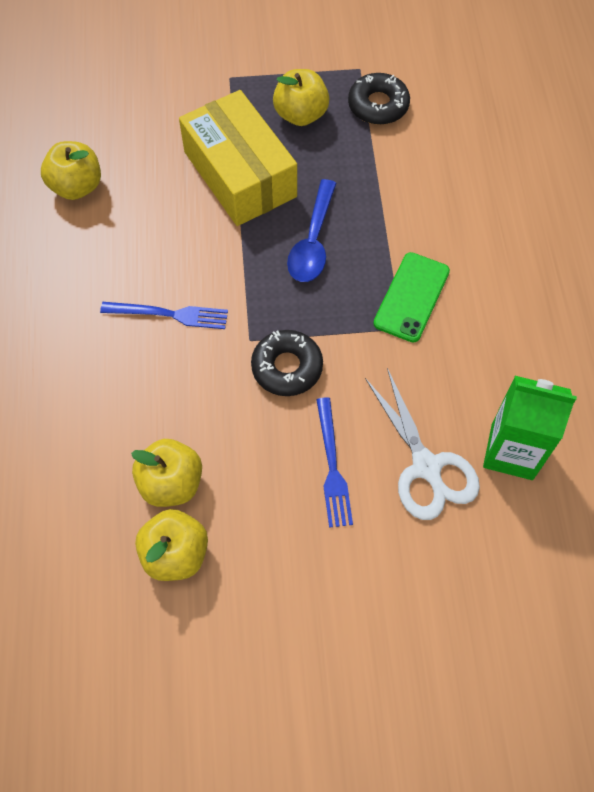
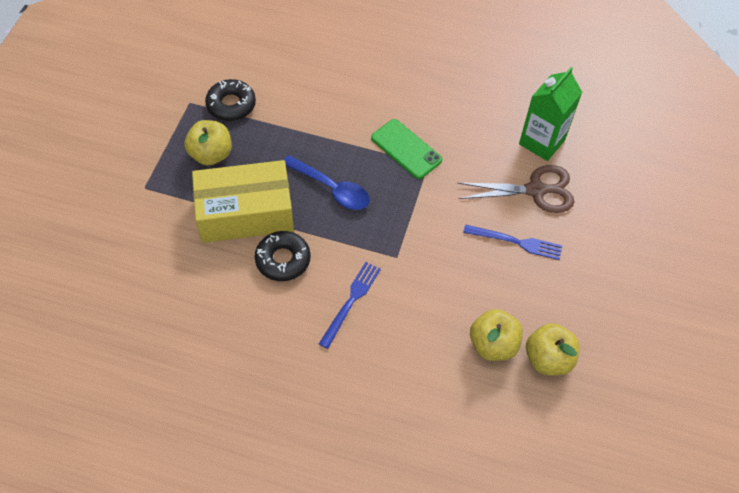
camera: 70 degrees left, 5 degrees down
yellow apple [41,141,101,200] -> none
black donut [251,330,323,396] -> black donut moved to [255,231,311,281]
white scissors [365,368,480,520] -> brown scissors [457,165,575,213]

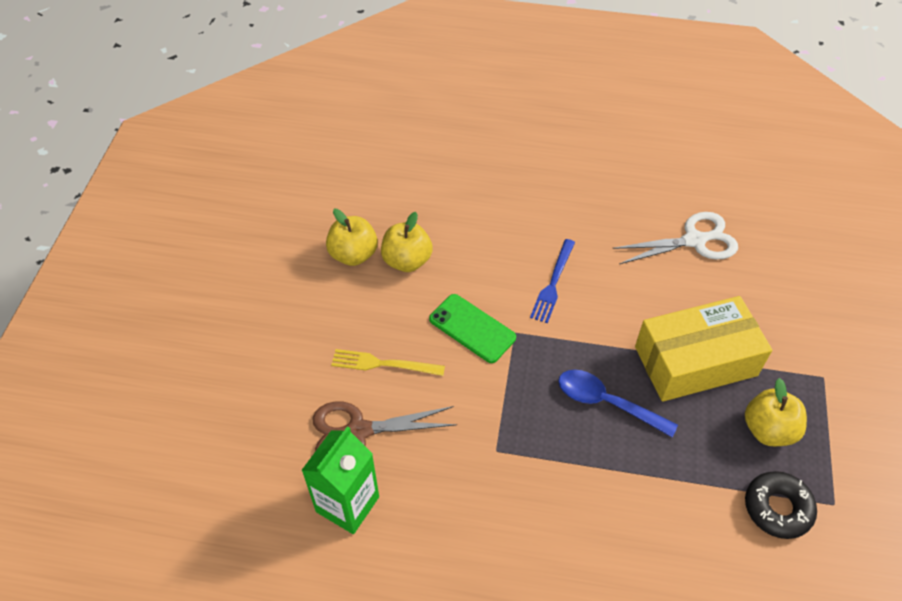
camera: 175 degrees right, 5 degrees down
black donut [255,231,311,281] -> none
green phone [371,119,442,179] -> green phone moved to [429,294,516,363]
blue fork [463,224,562,260] -> yellow fork [331,349,445,376]
none -> white scissors [612,212,738,264]

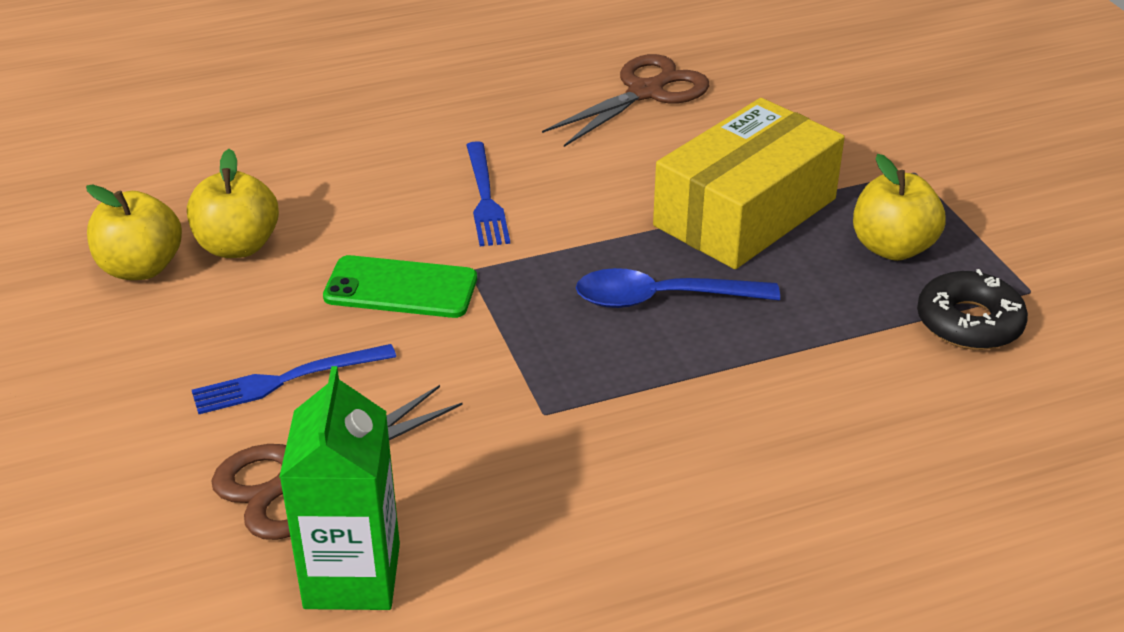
camera: 30 degrees left, 15 degrees down
yellow fork [331,349,445,376] -> blue fork [192,344,396,414]
white scissors [612,212,738,264] -> brown scissors [542,54,709,147]

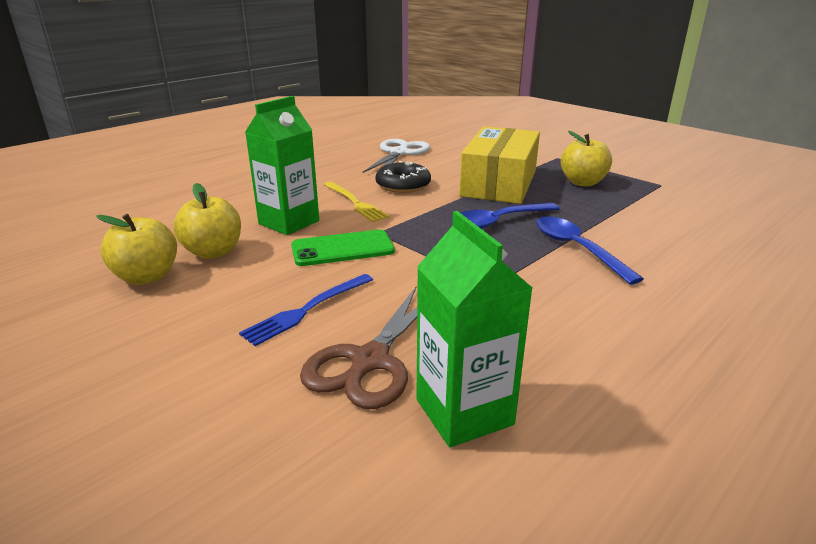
camera: 25 degrees left, 10 degrees down
blue fork [467,141,510,246] -> yellow fork [324,182,390,222]
brown scissors [542,54,709,147] -> white scissors [362,139,430,173]
black donut [917,269,1028,350] -> black donut moved to [375,161,431,193]
none -> green carton [245,96,319,235]
none -> blue spoon [536,216,644,285]

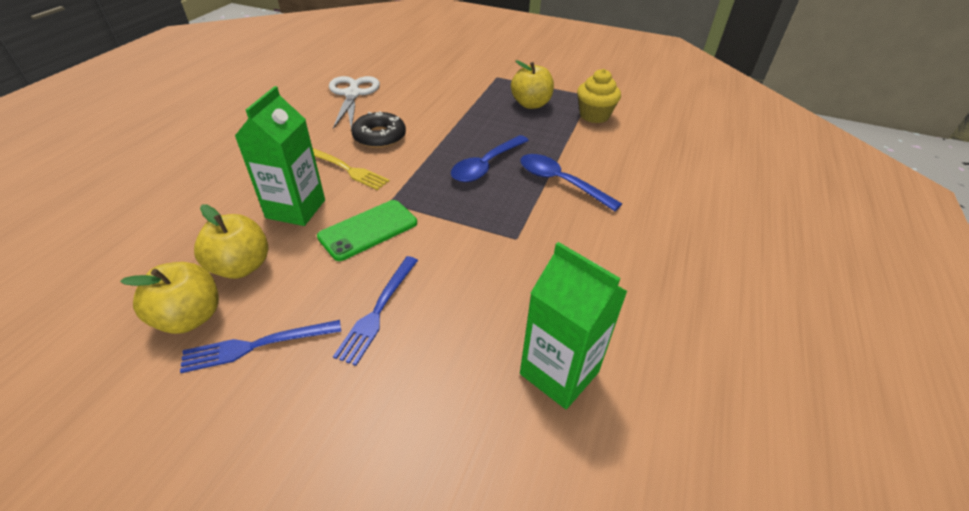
camera: 25 degrees left, 15 degrees up
brown scissors [300,287,417,409] -> none
yellow box [459,126,540,204] -> none
none -> blue fork [180,320,341,373]
none -> yellow cupcake [577,69,621,123]

